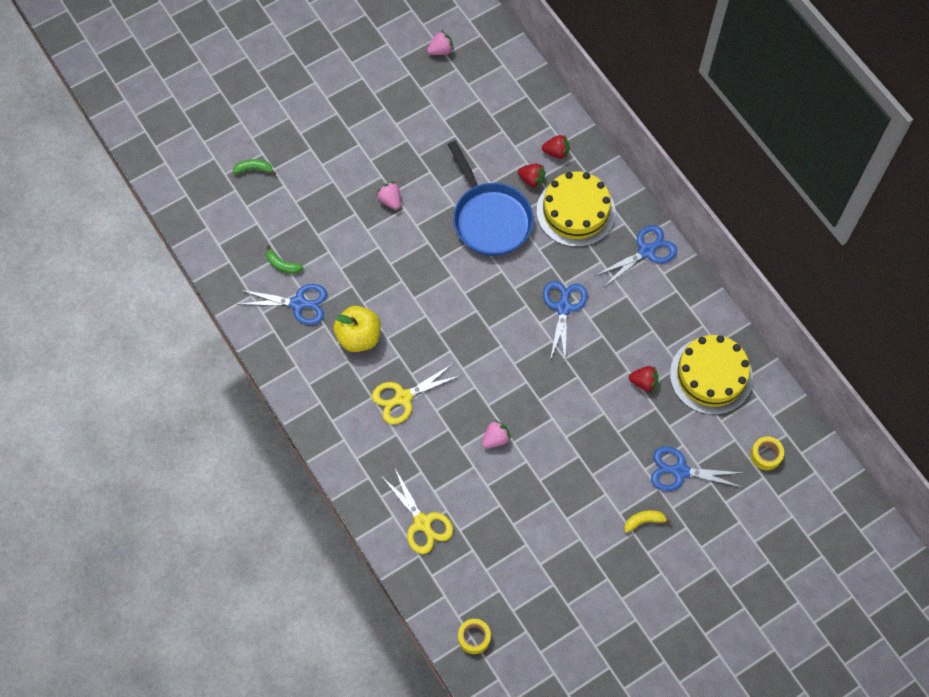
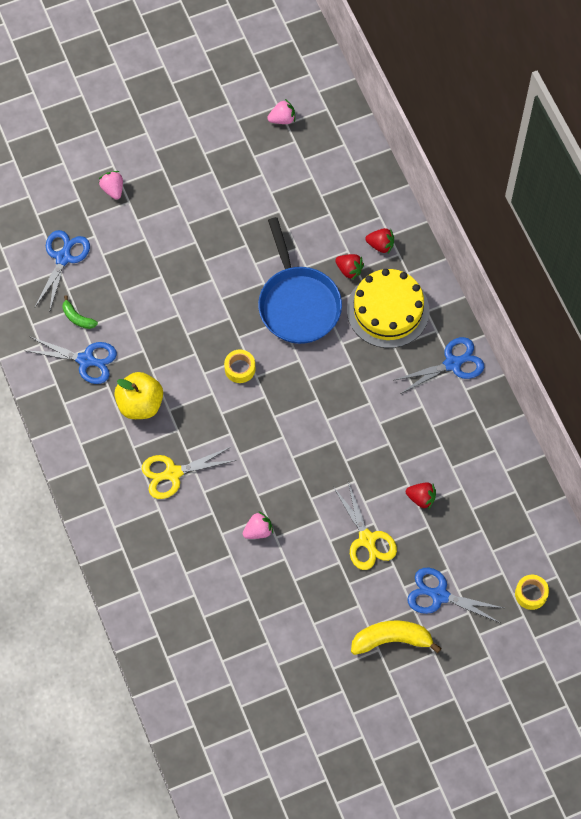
camera: 10 degrees right, 0 degrees up
green banana [233,159,276,175] -> none
pink strawberry [376,182,401,210] -> pink strawberry moved to [99,171,123,200]
yellow scissors [382,469,453,554] -> yellow scissors moved to [333,482,397,570]
yellow tape [458,619,491,654] -> yellow tape moved to [224,349,255,383]
blue scissors [543,281,587,360] -> blue scissors moved to [35,230,90,310]
yellow banana [624,510,672,533] -> yellow banana [351,620,441,655], size x1.81
yellow cake [670,335,753,415] -> none

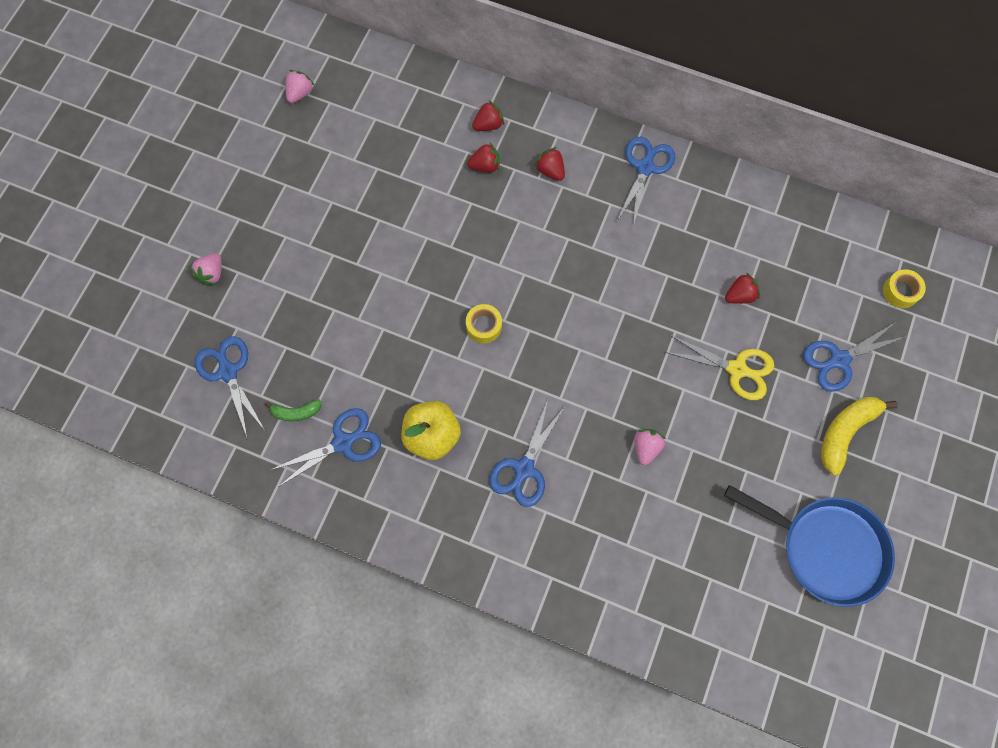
camera: 45 degrees left, 5 degrees up
pink strawberry [99,171,123,200] -> pink strawberry turned 90 degrees counterclockwise [189,253,222,285]
yellow scissors [142,447,236,499] -> blue scissors [489,400,564,507]
blue pan [258,217,342,344] -> blue pan moved to [724,485,895,607]
yellow cake [347,269,429,348] -> red strawberry [534,147,565,181]

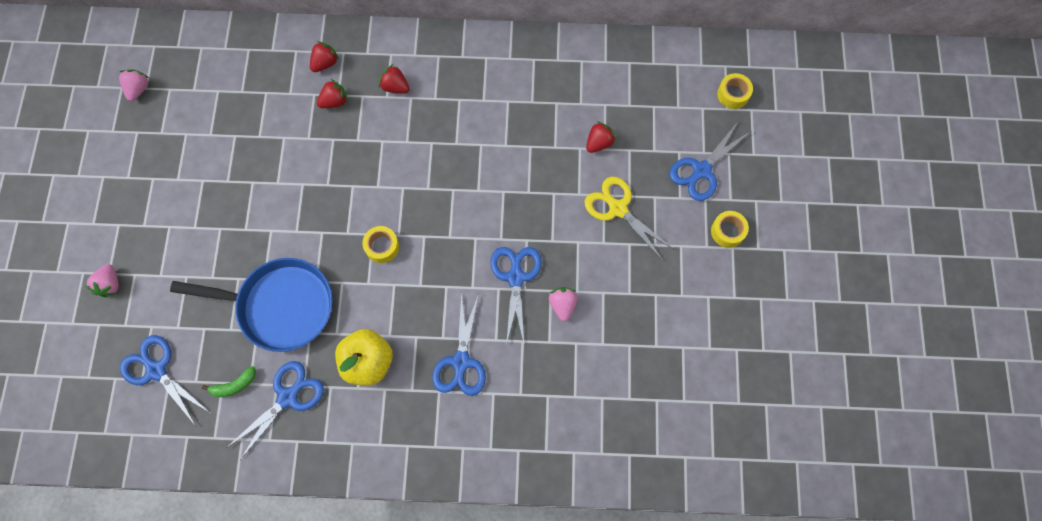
camera: 20 degrees left, 0 degrees up
blue scissors [617,137,675,226] -> blue scissors moved to [490,247,542,345]
yellow scissors [665,335,774,400] -> yellow scissors turned 135 degrees counterclockwise [585,177,673,260]
blue pan [724,485,895,607] -> blue pan moved to [170,258,333,352]
yellow banana [821,397,898,476] -> yellow tape [711,211,749,248]

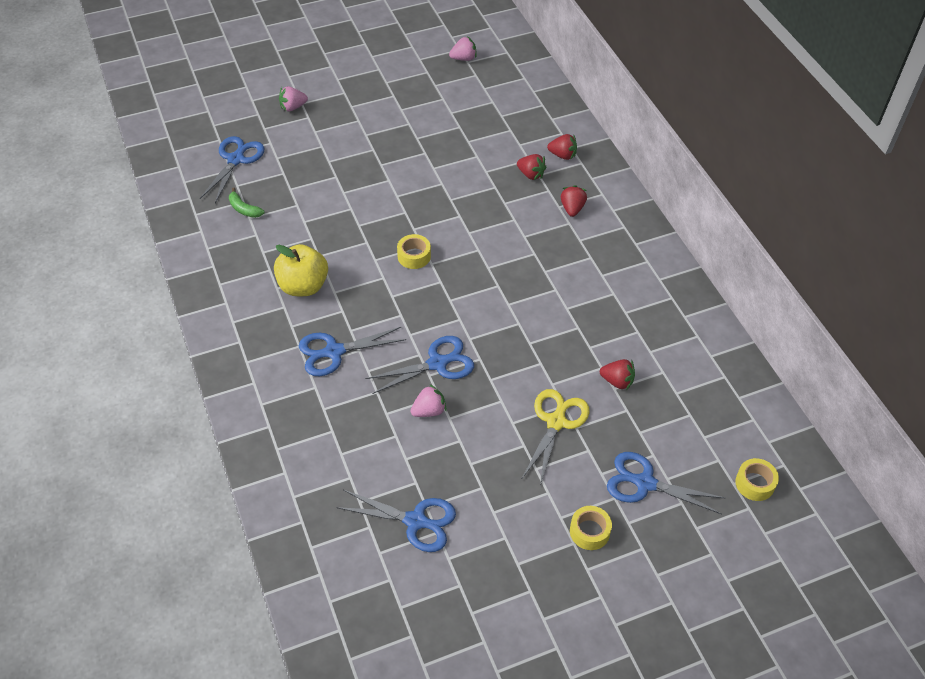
camera: 65 degrees right, 20 degrees down
blue pan [170,258,333,352] -> none
blue scissors [228,361,324,460] -> blue scissors moved to [336,490,456,552]

